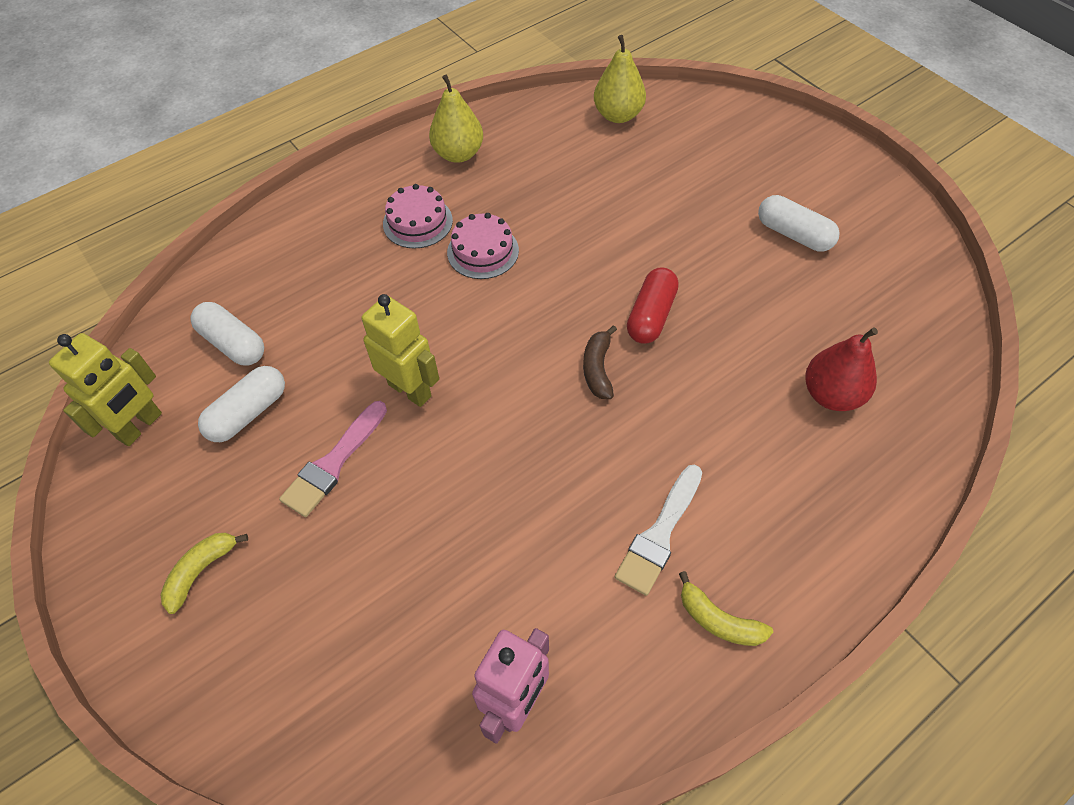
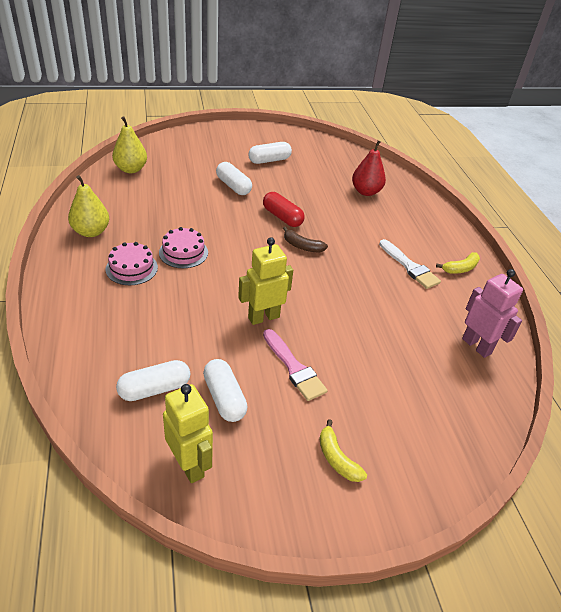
camera: 70 degrees left, 15 degrees down
none -> white capsule [216,162,252,195]

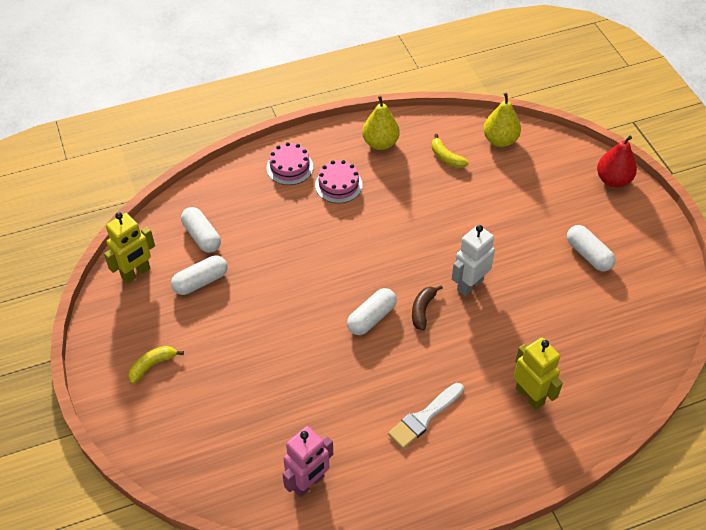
camera: 85 degrees right, 10 degrees up
pink cake [159,227,208,268] -> pink cake moved to [267,142,313,185]
white capsule [216,162,252,195] -> white capsule moved to [347,288,397,335]
yellow robot [238,237,293,325] -> yellow robot moved to [513,338,563,410]
red capsule [263,192,305,227] -> white robot [452,225,495,296]
pink brush [263,329,328,401] -> none
red pear [352,140,386,196] -> red pear moved to [597,136,637,187]
yellow banana [436,252,480,274] -> yellow banana moved to [432,134,469,168]

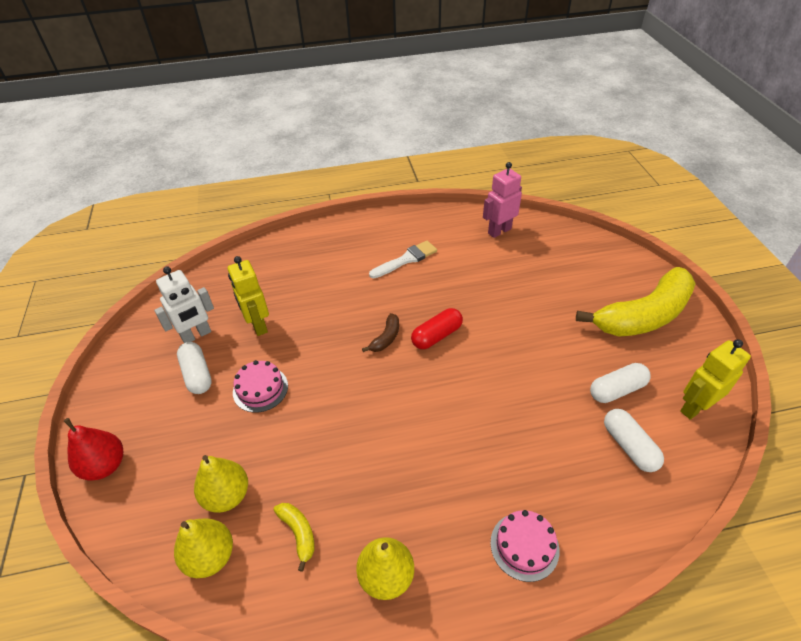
camera: 170 degrees left, 5 degrees down
yellow banana [129,346,184,384] -> yellow banana [576,267,696,337], size x2.50
pink cake [315,160,363,203] -> pink cake moved to [233,360,288,413]
white capsule [347,288,397,335] -> red capsule [411,308,463,349]
white robot [452,225,495,296] -> white robot moved to [154,267,214,343]
yellow robot [513,338,563,410] -> yellow robot moved to [228,256,269,336]
none -> yellow pear [194,455,248,513]

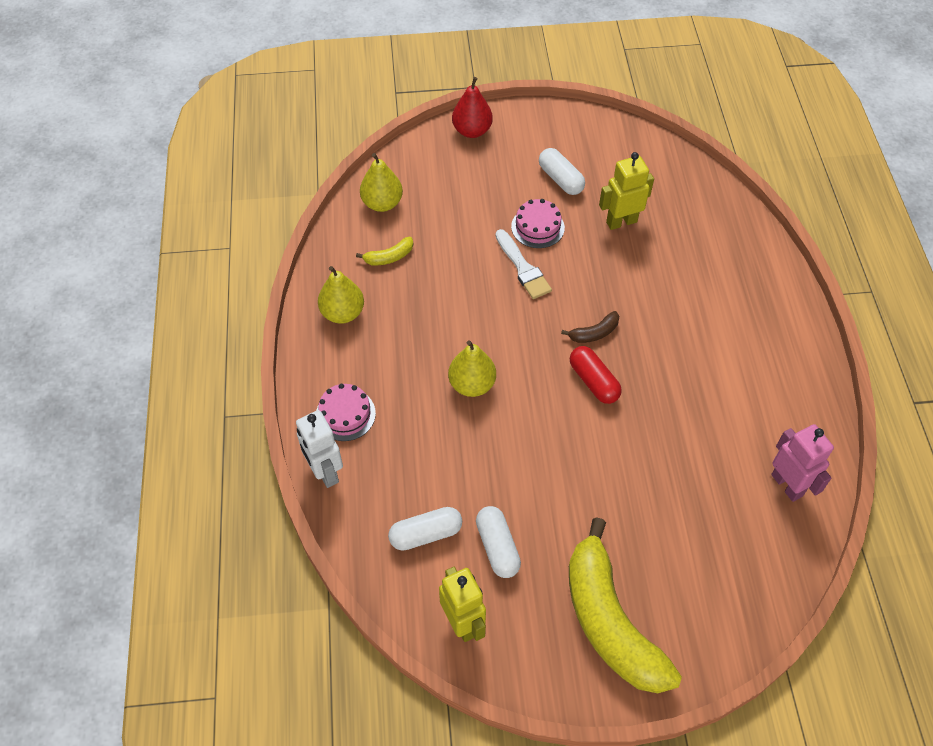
camera: 95 degrees right, 10 degrees up
white robot [154,267,214,343] -> white robot moved to [296,410,343,488]
white capsule [177,342,212,394] -> white capsule turned 75 degrees clockwise [539,148,585,195]
yellow pear [194,455,248,513] -> yellow pear moved to [448,340,496,397]
brown banana [362,313,399,352] -> brown banana turned 60 degrees counterclockwise [561,311,619,343]
white brush [369,241,437,278] -> white brush moved to [495,229,552,299]

